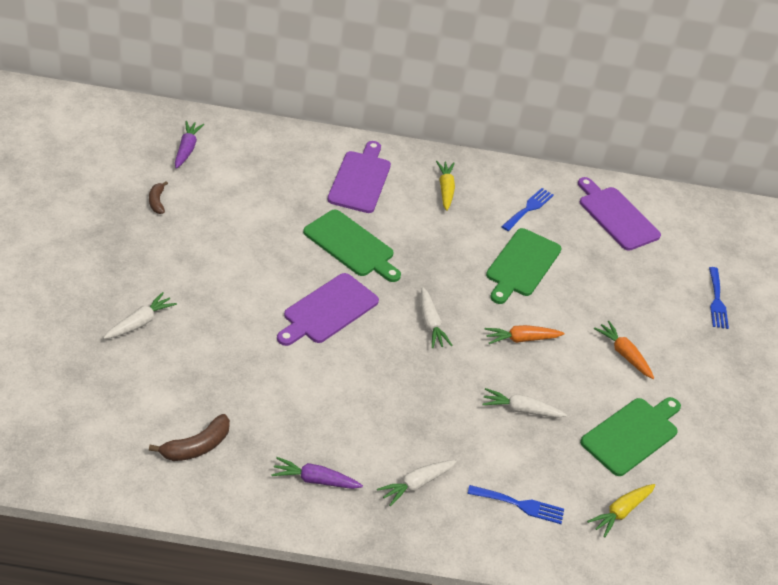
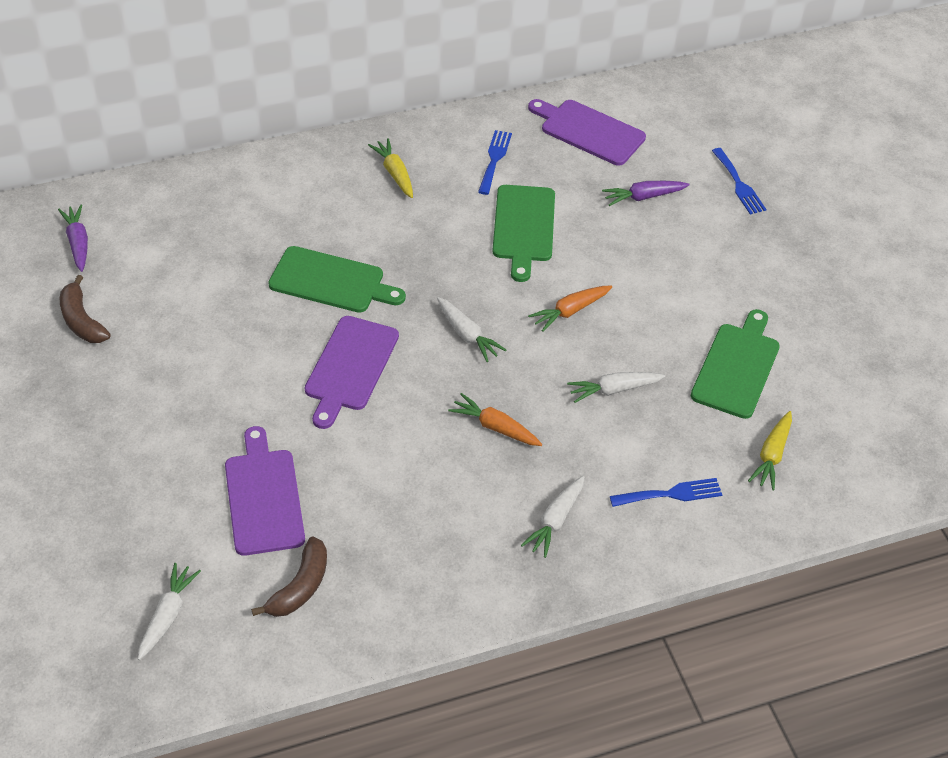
camera: 20 degrees left, 5 degrees up
white carrot [103,292,177,339] -> white carrot moved to [138,563,201,660]
brown banana [149,181,168,214] -> brown banana [60,275,111,343], size x1.59
purple carrot [271,457,363,489] -> purple carrot moved to [602,181,689,206]
purple cutting board [327,141,391,213] -> purple cutting board moved to [225,426,305,556]
orange carrot [594,321,654,379] -> orange carrot moved to [448,393,542,446]

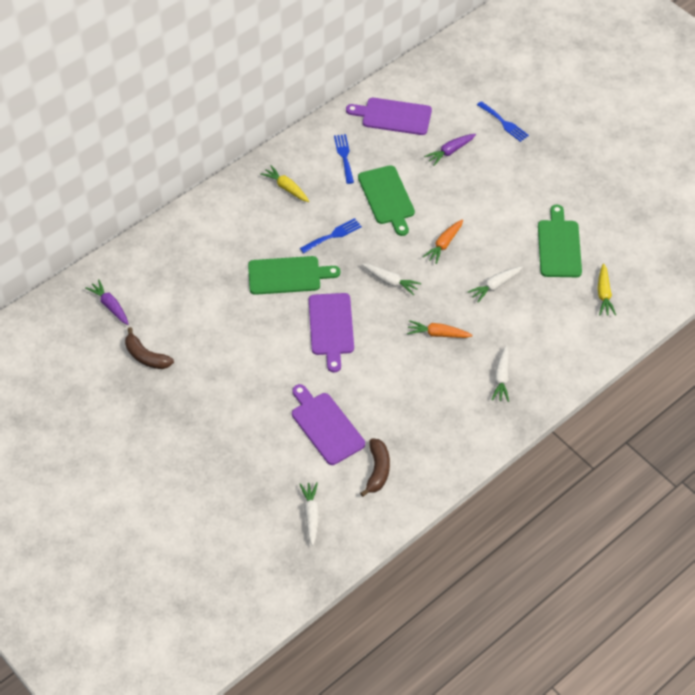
camera: 20 degrees left, 5 degrees up
blue fork [610,478,722,507] -> blue fork moved to [300,218,362,253]

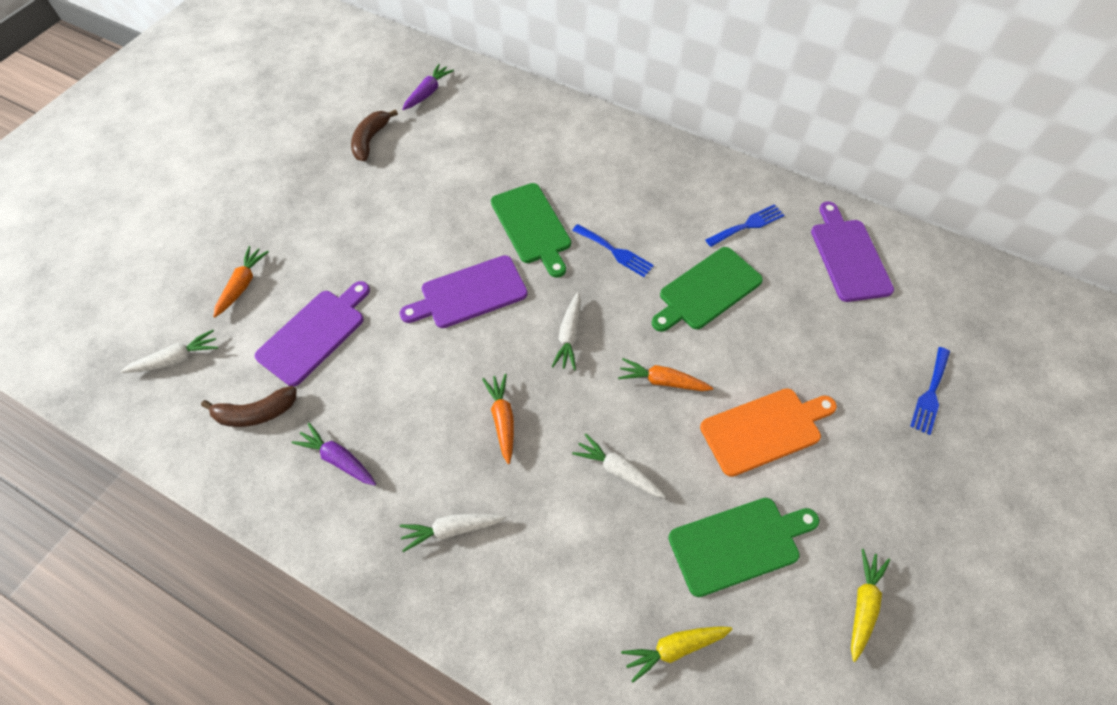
camera: 70 degrees right, 5 degrees up
yellow carrot [260,165,309,202] -> yellow carrot moved to [851,549,890,662]
purple carrot [424,134,476,166] -> purple carrot moved to [291,423,376,485]
none -> orange carrot [213,246,269,317]
none -> orange cutting board [700,388,837,477]

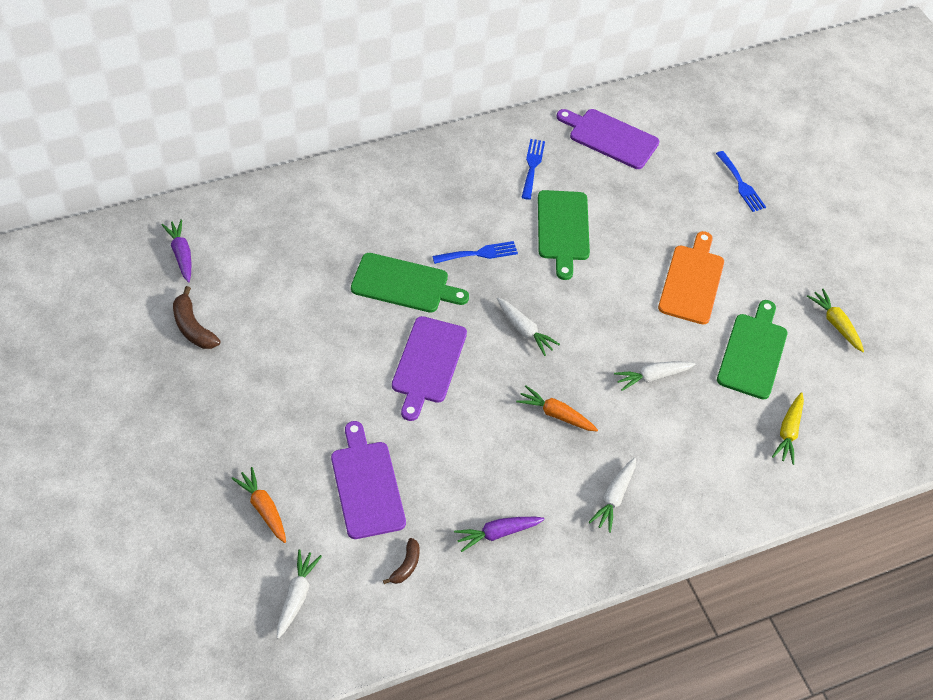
camera: 55 degrees left, 5 degrees down
brown banana [201,386,297,427] -> brown banana [383,538,420,584], size x0.63
orange carrot [618,358,713,391] -> none

